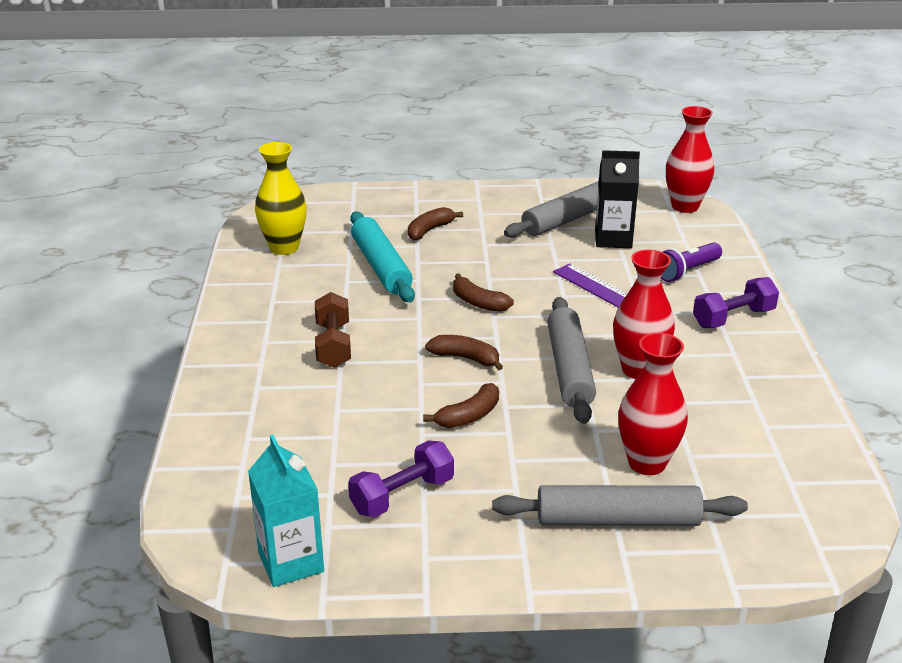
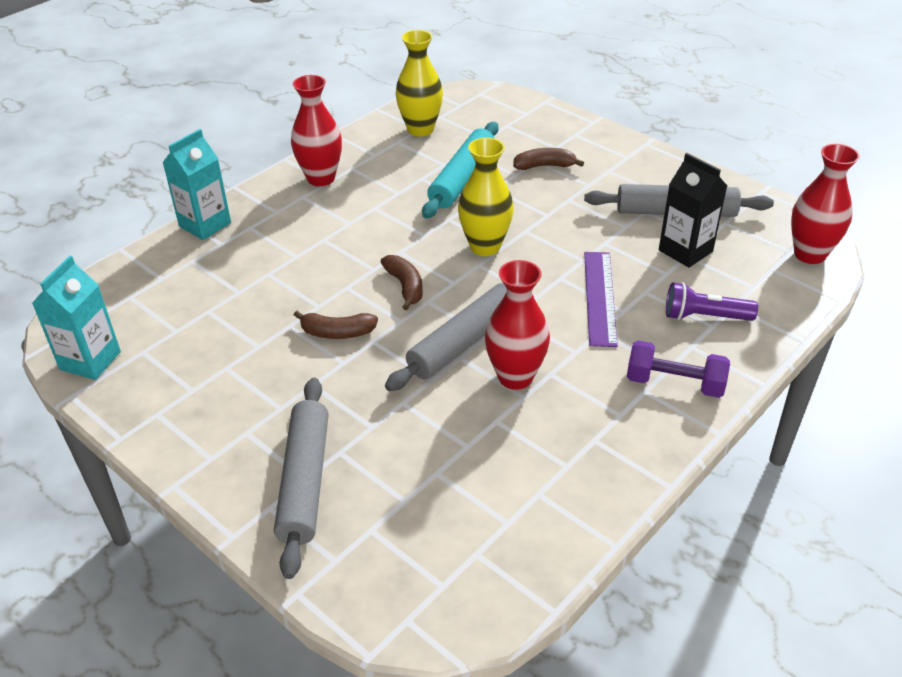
camera: 45 degrees right, 10 degrees up
brown dumbbell [315,292,351,368] -> none
purple dumbbell [348,440,454,518] -> none
brown banana [453,273,514,312] -> yellow vase [458,138,514,256]
grey rolling pin [492,485,748,526] -> grey rolling pin turned 45 degrees clockwise [274,378,329,579]
red vase [618,333,688,475] -> red vase moved to [291,75,342,186]
none -> turquoise carton [162,129,231,240]

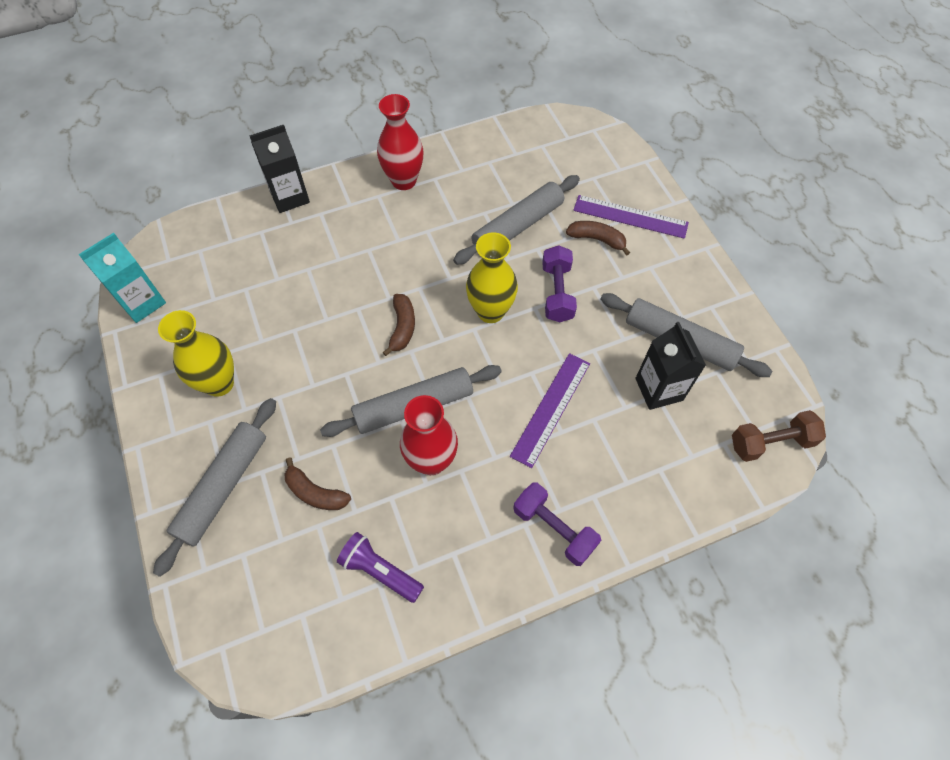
camera: 25 degrees right, 20 degrees up
turquoise carton [162,129,231,240] -> black carton [249,125,310,213]
brown banana [294,311,378,339] -> brown banana moved to [285,457,351,510]
yellow vase [395,30,443,137] -> yellow vase moved to [158,310,234,397]
turquoise rolling pin [422,122,499,218] -> grey rolling pin [453,175,580,265]
purple flashlight [666,282,758,321] -> purple flashlight moved to [337,532,424,603]
red vase [791,144,860,264] -> brown dumbbell [732,410,826,462]
none -> purple dumbbell [542,245,577,322]
none -> purple ruler [573,195,689,239]

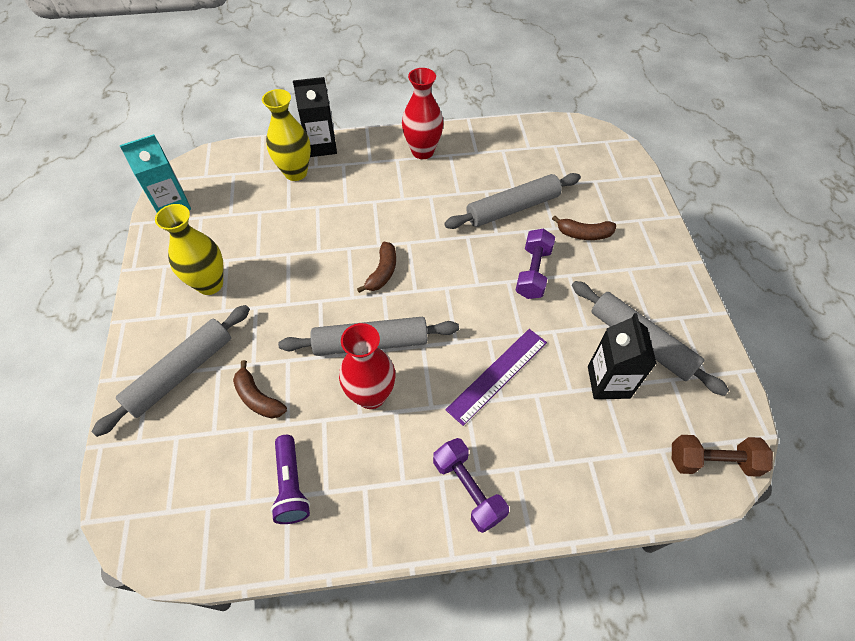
camera: 15 degrees right, 5 degrees down
purple flashlight [337,532,424,603] -> purple flashlight turned 150 degrees counterclockwise [271,435,310,524]
yellow vase [466,232,518,323] -> yellow vase moved to [262,89,311,181]
brown banana [566,221,630,256] -> brown banana turned 150 degrees clockwise [552,216,616,240]
purple ruler [573,195,689,239] -> none

